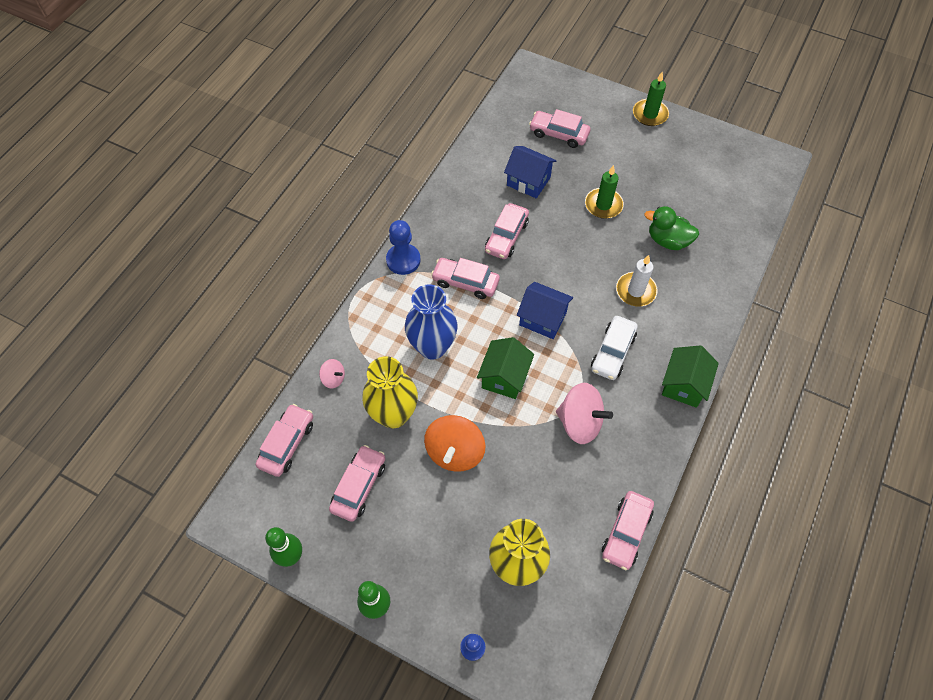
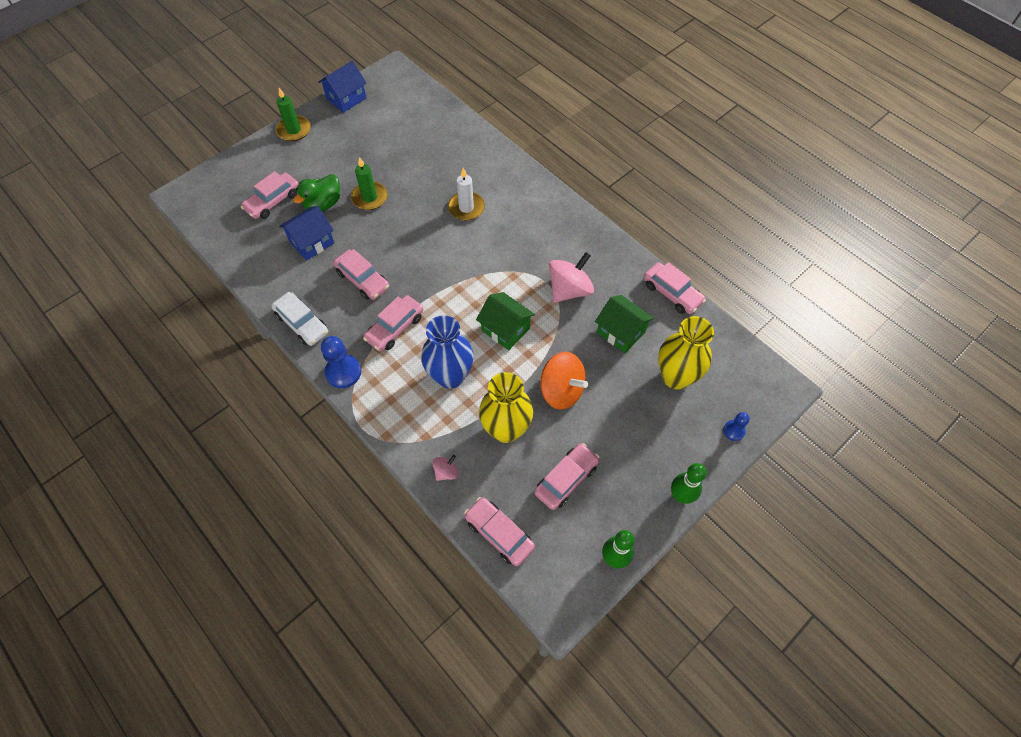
camera: 70 degrees left, 0 degrees up
pink car [329,445,385,522] -> pink car turned 90 degrees clockwise [534,443,599,510]
blue house [517,282,573,339] -> blue house moved to [318,61,367,113]
white car [591,316,638,380] -> white car moved to [271,292,328,346]
green duck [644,206,699,250] -> green duck moved to [293,174,340,211]
green house [662,346,719,408] -> green house moved to [595,295,654,353]

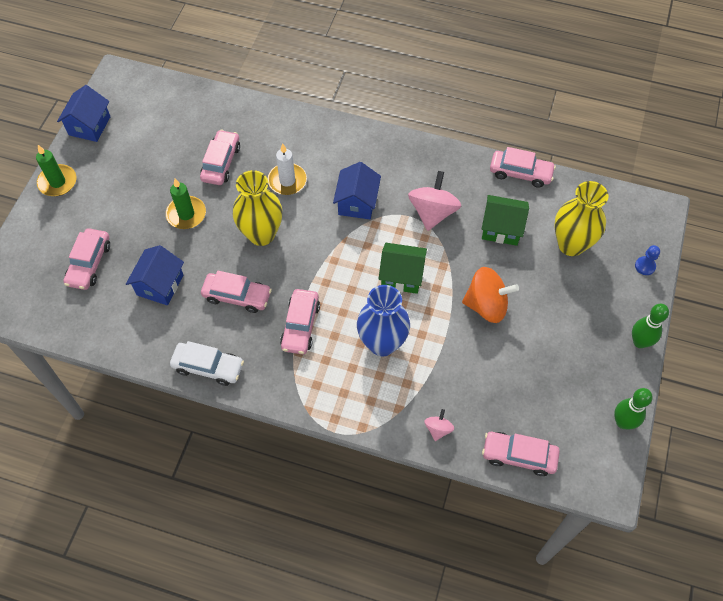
camera: 30 degrees left, 0 degrees up
green duck [293,174,340,211] -> none
blue pawn [321,336,361,388] -> none
yellow vase [479,372,533,443] -> yellow vase moved to [233,170,283,246]
pink car [534,443,599,510] -> pink car moved to [200,130,240,185]
none -> blue house [333,162,381,219]

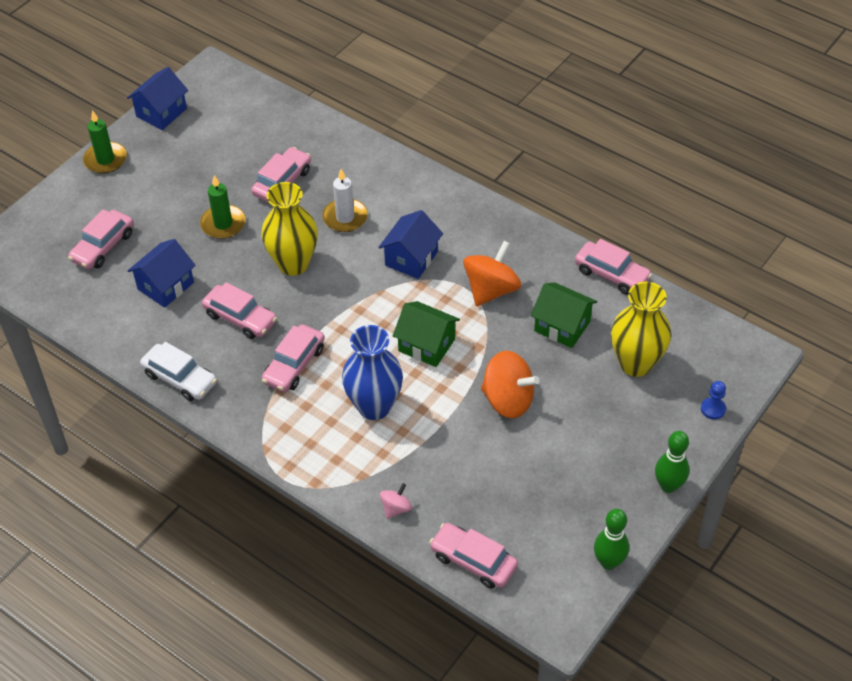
camera: 20 degrees right, 10 degrees down
pink spinning top [408,171,461,231] -> orange spinning top [463,241,521,306]

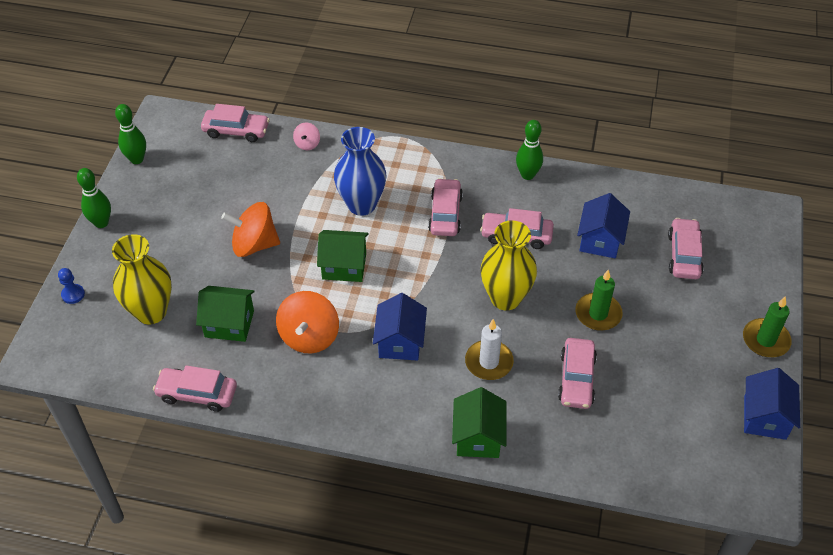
camera: 155 degrees right, 0 degrees up
white car [140,342,217,401] -> green bowling pin [516,120,543,180]
none -> green house [452,387,507,458]

